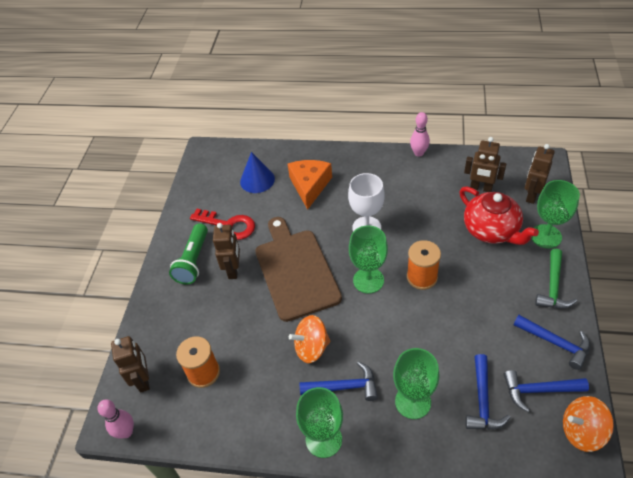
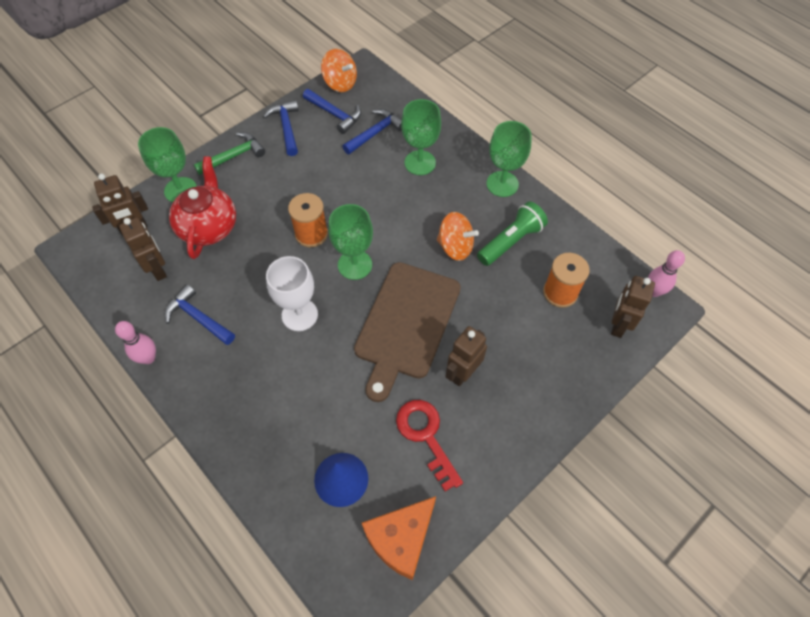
camera: 145 degrees left, 10 degrees up
green flashlight [169,223,208,284] -> green flashlight moved to [477,202,548,266]
orange cheese [288,160,332,210] -> orange cheese moved to [362,496,436,580]
blue hammer [299,361,378,401] -> blue hammer moved to [165,285,235,345]

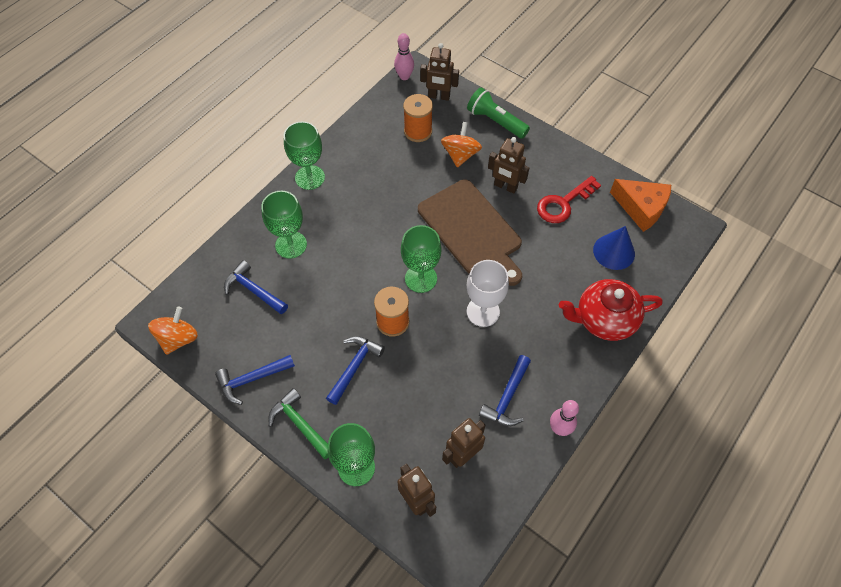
camera: 100 degrees left, 0 degrees up
red teapot [169,156,236,259] -> red teapot moved to [559,279,663,341]
blue hammer [303,89,361,134] -> blue hammer moved to [326,336,385,405]
brown cutting board [354,262,461,402] -> brown cutting board turned 45 degrees clockwise [418,179,522,286]
orange spinning top [437,212,479,261] -> orange spinning top moved to [441,122,482,168]
green flashlight [477,202,548,266] -> green flashlight moved to [467,87,530,139]

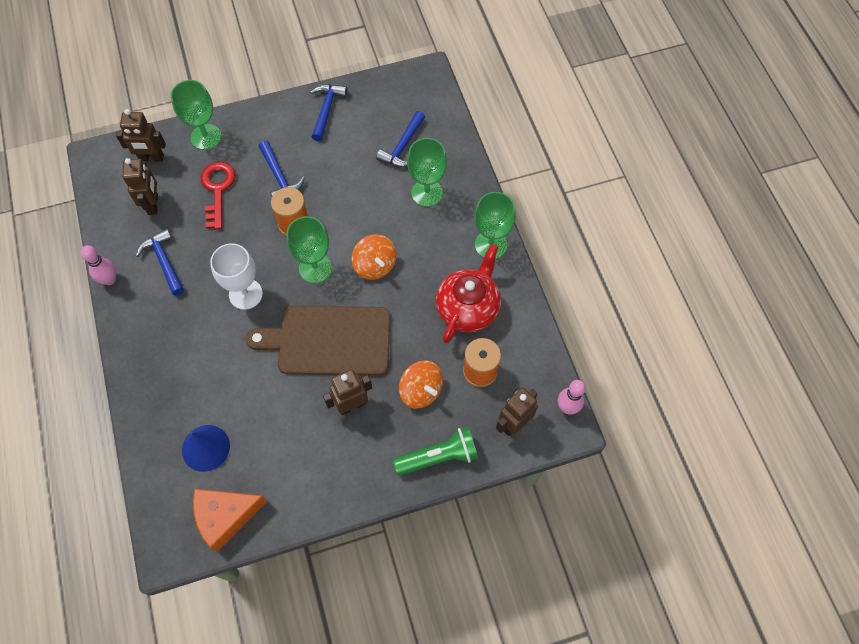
camera: 125 degrees right, 5 degrees up
orange spinning top [148,306,198,355] -> orange spinning top moved to [351,234,396,280]
blue hammer [224,260,288,314] -> blue hammer turned 135 degrees clockwise [376,111,425,167]
green hammer [268,388,329,459] -> none
red key [537,176,601,223] -> red key moved to [201,162,235,229]
red teapot [559,279,663,341] -> red teapot moved to [436,244,501,343]

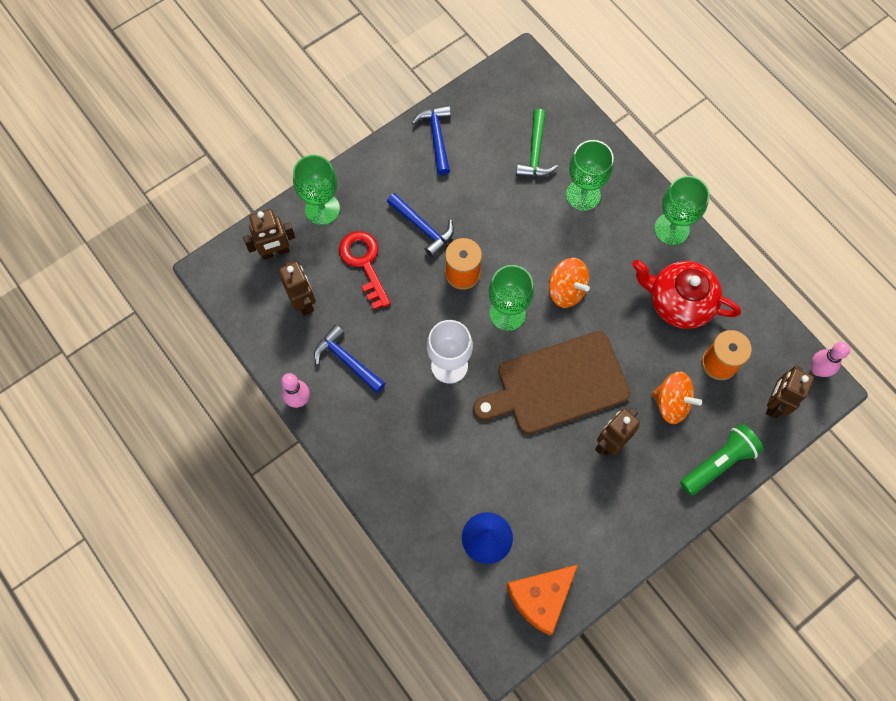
camera: 20 degrees left, 5 degrees up
blue hammer [376,111,425,167] -> green hammer [516,109,558,177]
red teapot [436,244,501,343] -> red teapot turned 75 degrees counterclockwise [632,260,741,329]

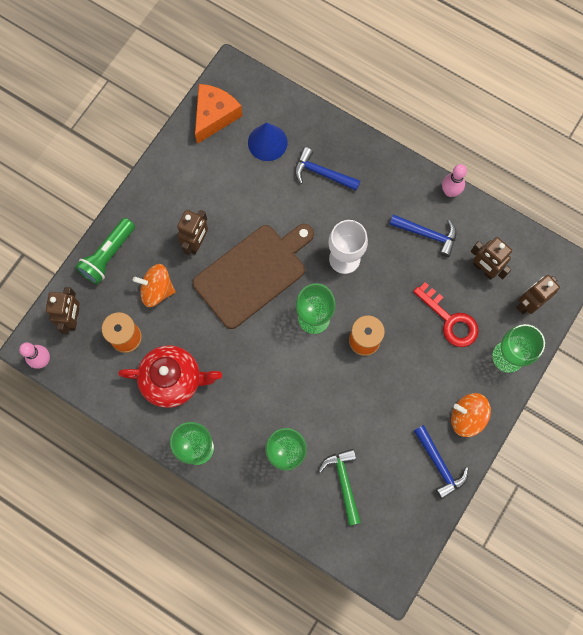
camera: 160 degrees right, 5 degrees up
blue hammer [387,193,454,258] -> blue hammer moved to [295,147,360,191]
orange spinning top [549,258,590,308] -> orange spinning top moved to [451,393,491,437]

